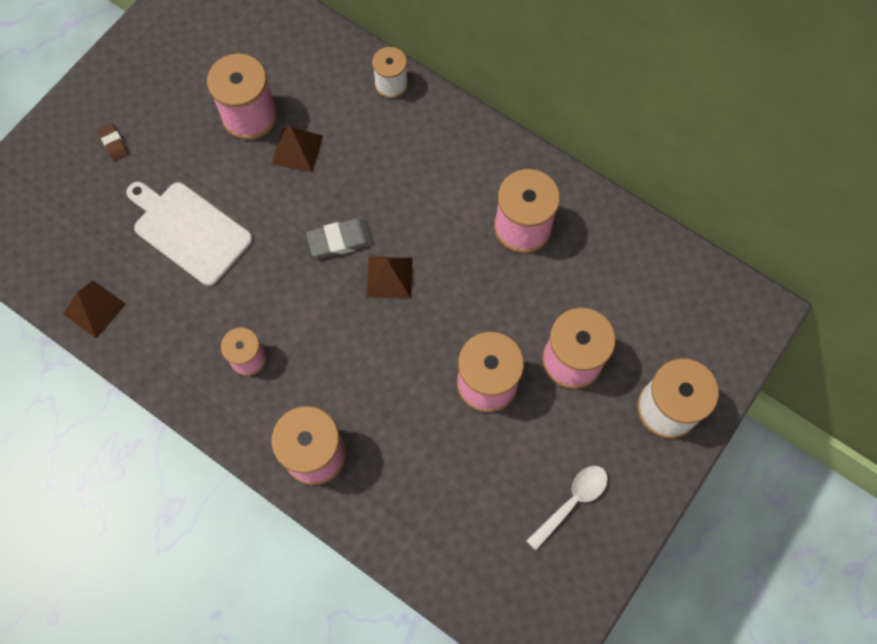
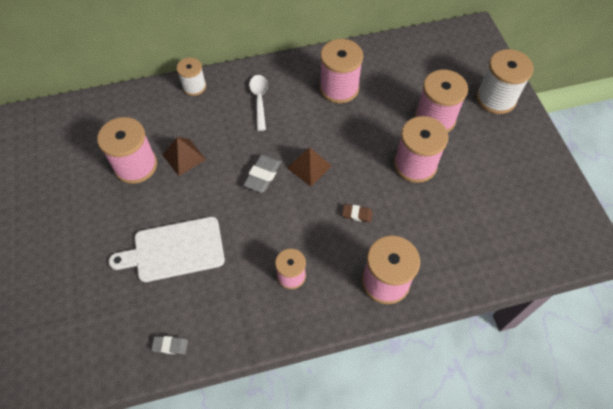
camera: 50 degrees left, 10 degrees down
brown pyramid [63,280,126,339] -> grey eraser [151,336,188,354]
brown eraser [98,123,128,161] -> brown eraser moved to [342,204,373,222]
white spoon [526,466,608,550] -> white spoon moved to [249,75,268,131]

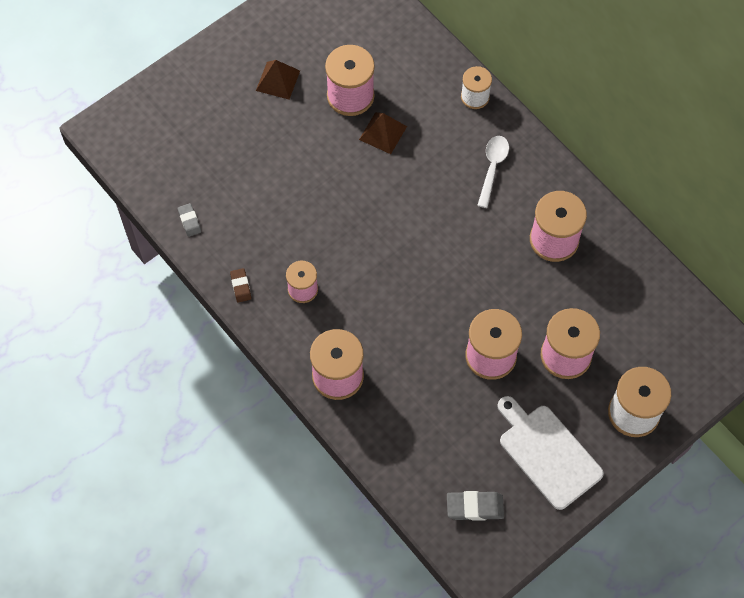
camera: 65 degrees right, 5 degrees up
white cutting board [109,217,225,282] -> white cutting board moved to [497,396,604,510]
grey eraser [243,154,282,193] -> grey eraser moved to [447,491,504,521]
white spoon [249,75,268,131] -> white spoon turned 45 degrees counterclockwise [477,136,509,208]
brown pyramid [287,147,332,187] -> brown pyramid moved to [256,60,300,100]
brown eraser [342,204,373,222] -> brown eraser moved to [230,268,251,303]

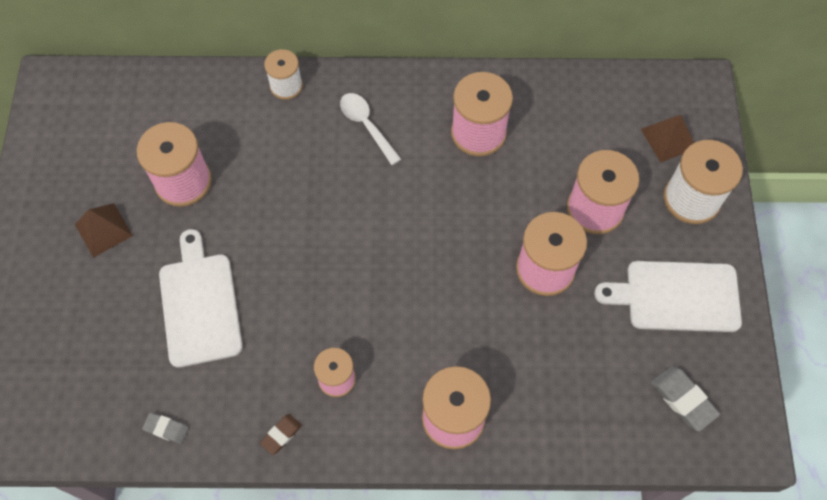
camera: 50 degrees left, 0 degrees up
brown eraser [230,268,251,303] -> brown eraser turned 75 degrees counterclockwise [260,414,302,455]
brown pyramid [359,112,407,154] -> brown pyramid moved to [641,115,694,163]
grey eraser [447,491,504,521] -> grey eraser turned 75 degrees counterclockwise [651,366,720,431]
none -> white cutting board [159,229,243,368]

